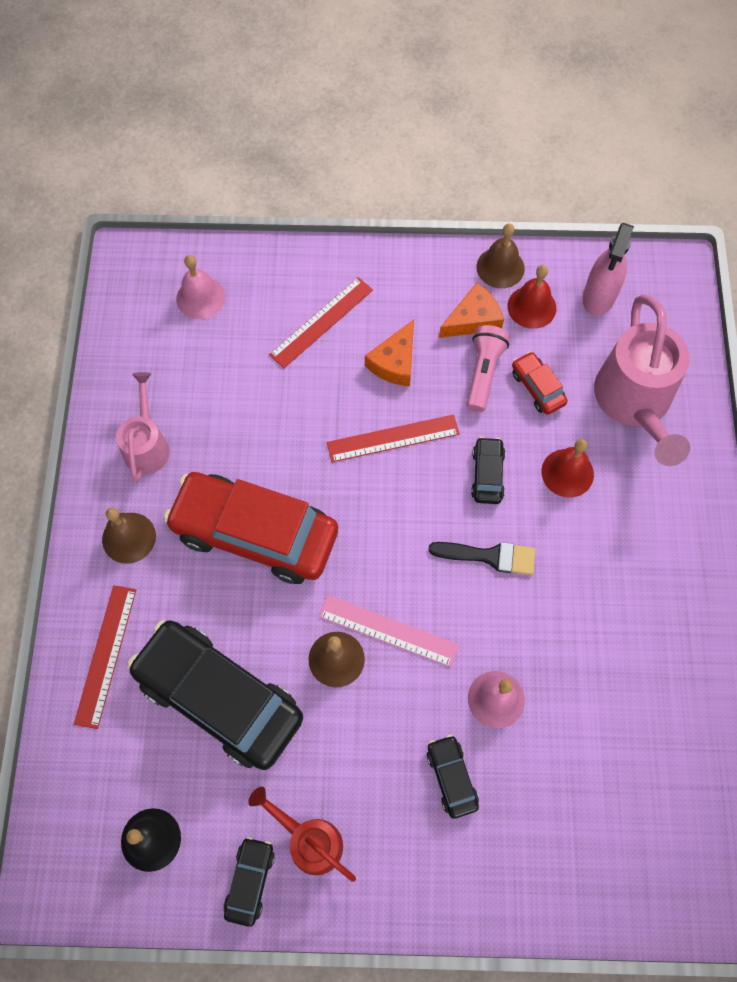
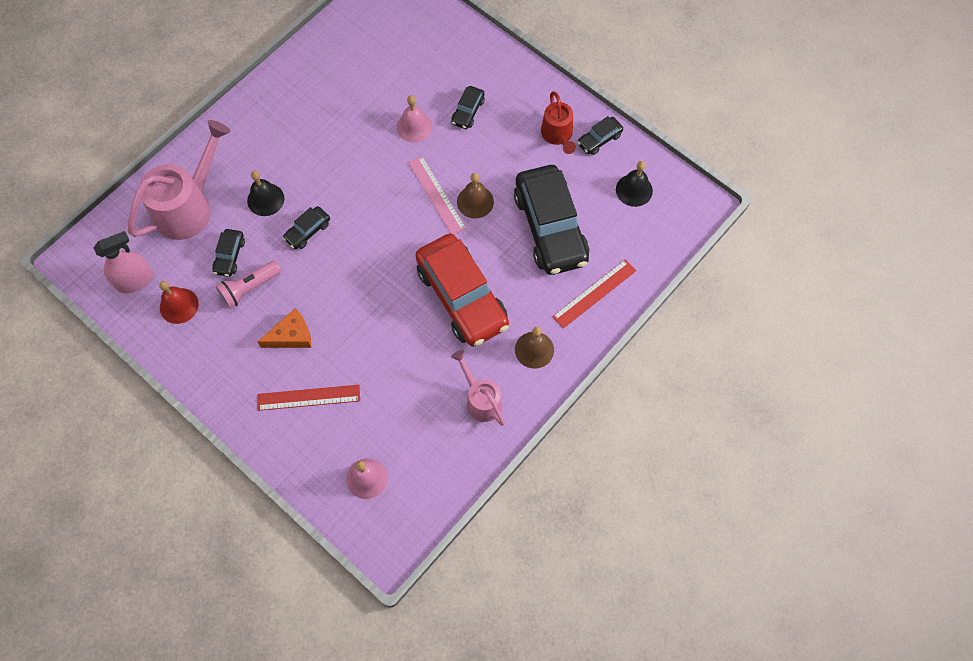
camera: 140 degrees left, 0 degrees up
pink watering can [116,372,170,483] -> pink watering can turned 105 degrees clockwise [451,350,505,426]
red ruler [327,415,460,462] -> none
black brush [428,542,536,575] -> none
orange cheese [439,283,504,338] -> none
brown bell [476,223,525,288] -> none
red car [512,351,567,415] -> black car [212,229,245,277]
red bell [541,439,594,497] -> black bell [247,171,284,216]

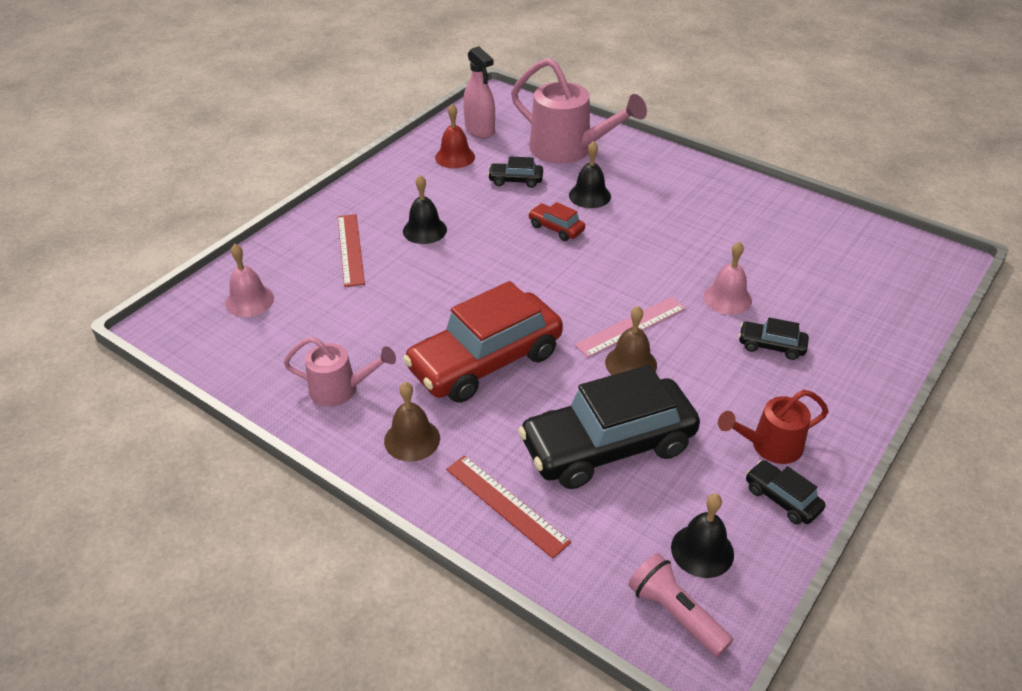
camera: 85 degrees right, 25 degrees down
pink flashlight [216,261,281,309] -> pink flashlight moved to [628,553,733,657]
orange cheese [258,308,311,348] -> black bell [403,175,447,244]
black car [283,206,330,249] -> red car [528,202,585,241]
pink watering can [451,350,505,426] -> pink watering can turned 45 degrees clockwise [284,337,396,407]

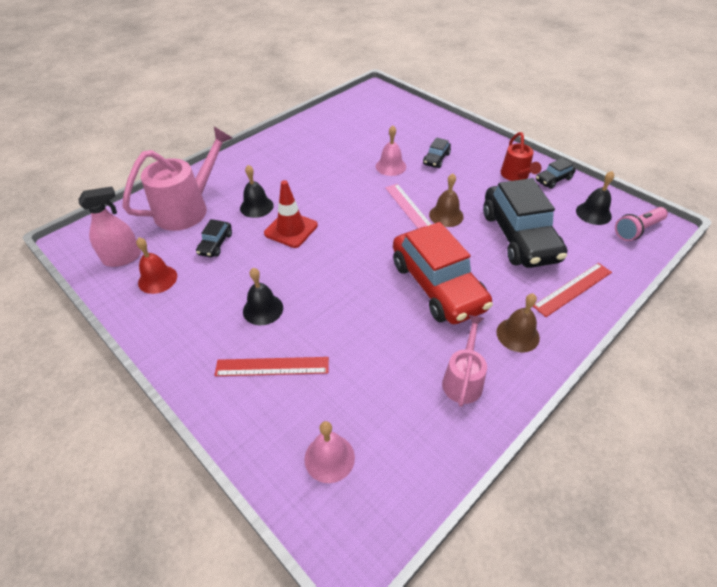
camera: 80 degrees left, 5 degrees up
red car [528,202,585,241] -> red traffic cone [264,180,318,248]

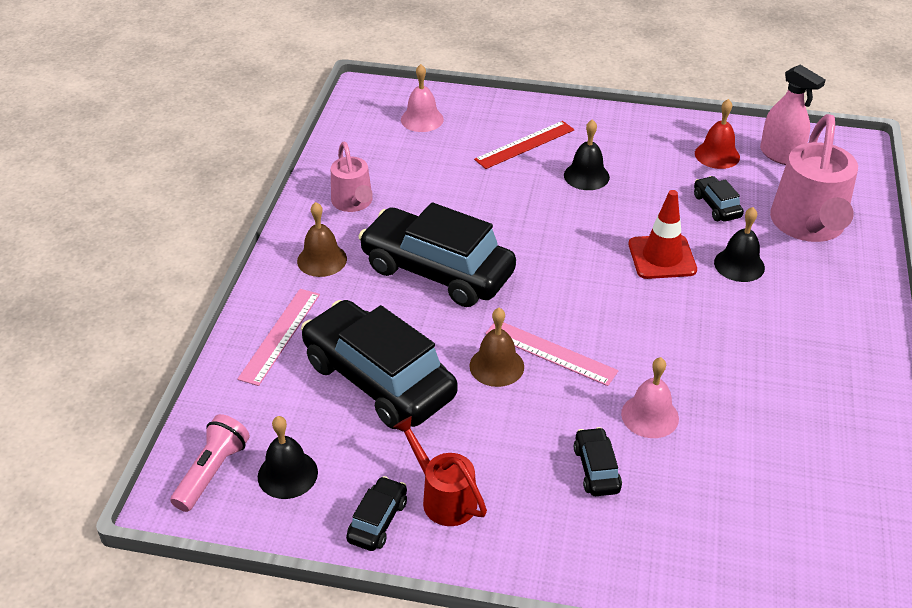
camera: 145 degrees right, 5 degrees down
pink spray bottle [78,187,141,267] -> pink spray bottle turned 75 degrees counterclockwise [760,65,826,165]
red car [393,222,493,324] -> black car [358,202,516,307]
red ruler [533,263,612,317] -> pink ruler [237,289,320,386]

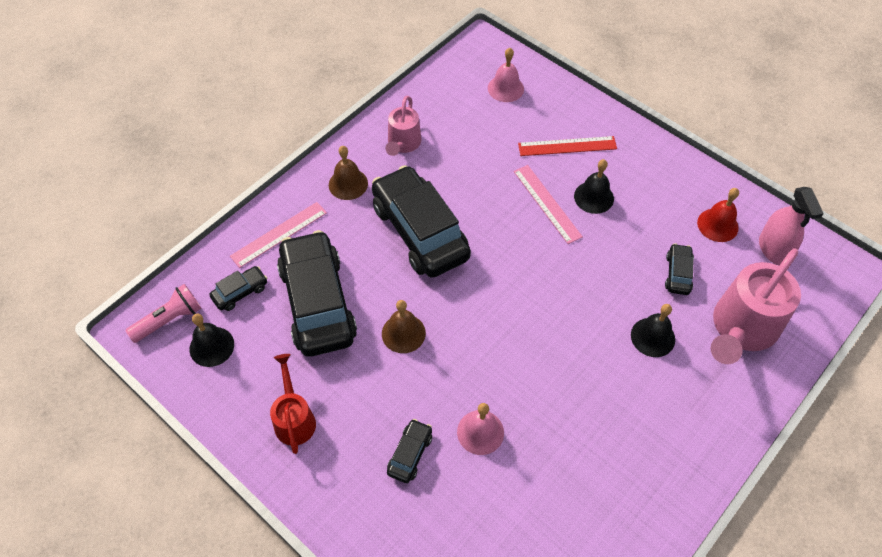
camera: 30 degrees right, 15 degrees up
black car [346,476,407,551] -> black car moved to [210,266,267,311]
pink ruler [485,322,618,386] -> pink ruler moved to [513,165,583,244]
red traffic cone [629,190,697,279] -> none

